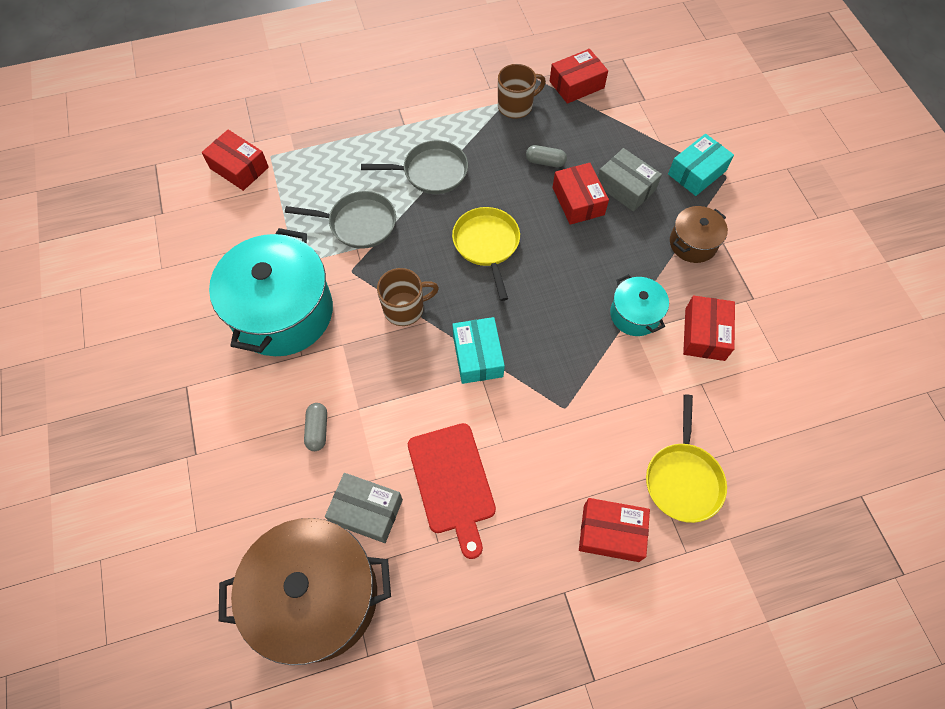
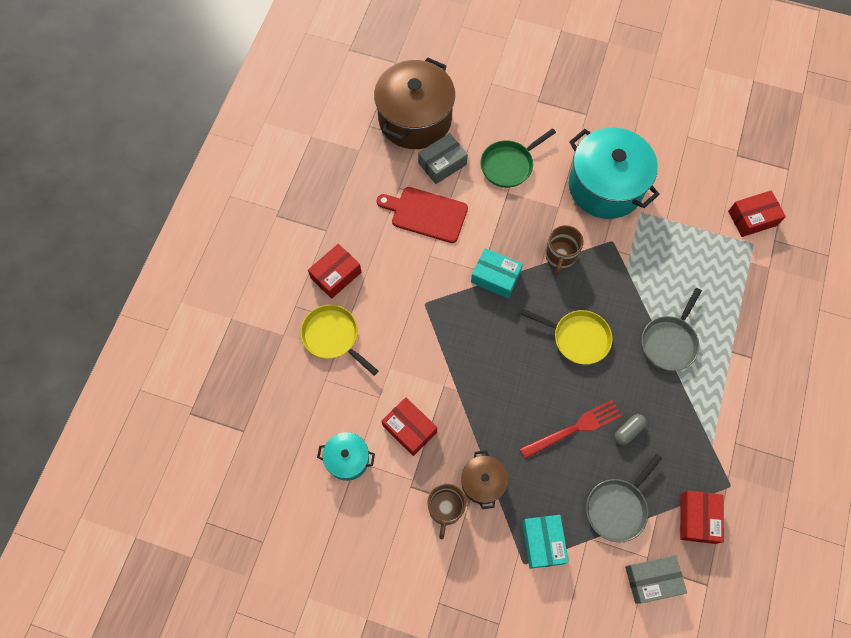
camera: 125 degrees right, 5 degrees up
grey pan [285,191,396,249] -> grey pan moved to [586,454,662,543]
grey capsule [304,403,327,451] -> green pan [480,128,556,188]
brown mug [498,64,546,119] -> brown mug moved to [427,483,466,539]
red box [552,163,609,225] -> red fork [520,400,622,459]
grey box [598,148,662,212] -> grey box moved to [625,555,687,604]
turquoise pot [610,274,669,336] -> turquoise pot moved to [317,432,375,481]

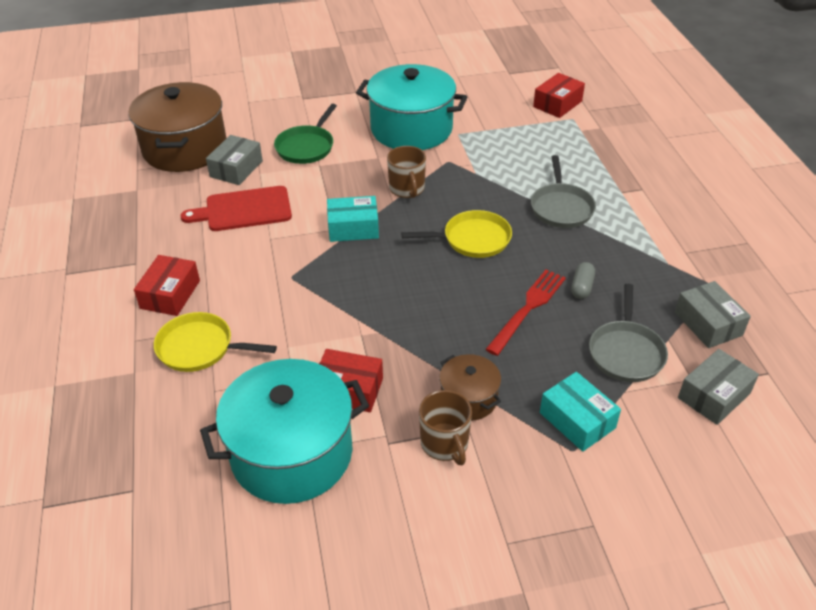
camera: 30 degrees left, 25 degrees down
turquoise pot [317,432,375,481] -> turquoise pot [200,359,369,504], size x2.01
red box [680,491,724,544] -> grey box [675,281,751,348]

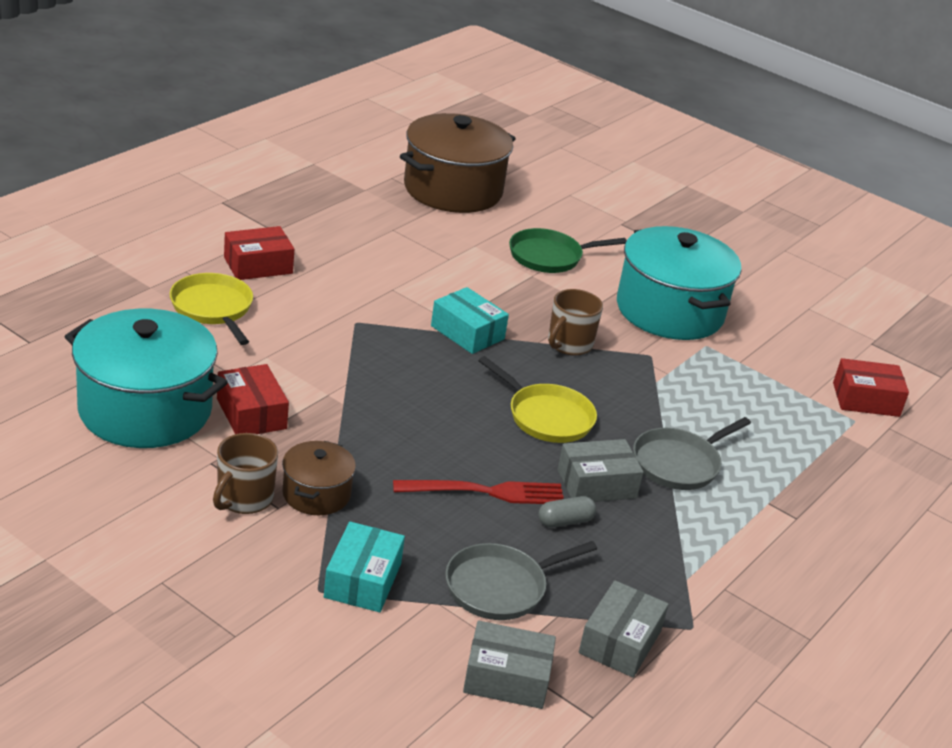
camera: 45 degrees right, 10 degrees down
red cutting board [181,186,292,231] -> none
grey box [206,135,263,185] -> grey box moved to [558,439,644,502]

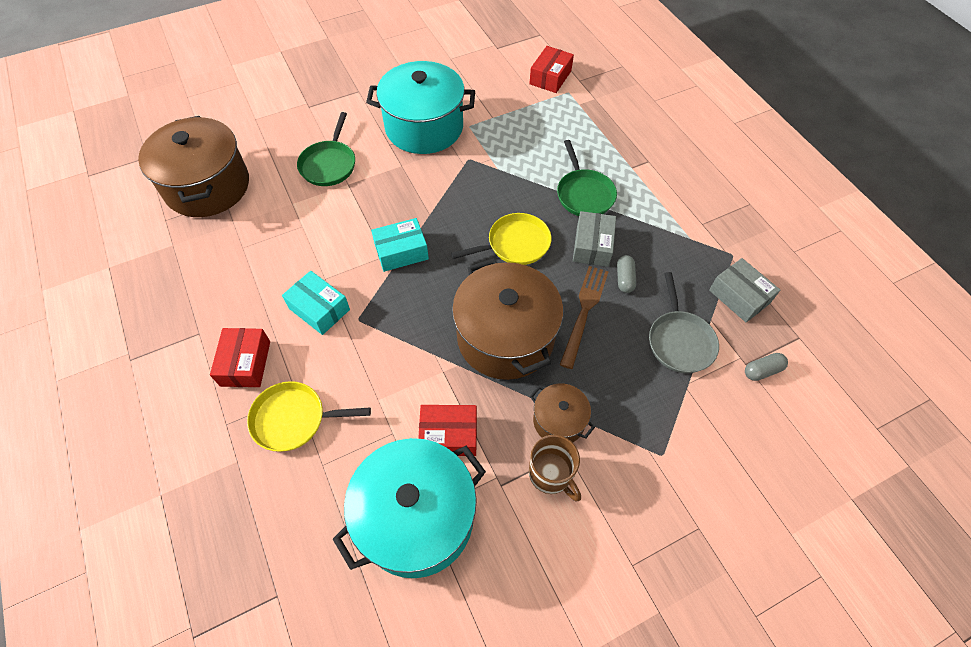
camera: 60 degrees left, 25 degrees up
turquoise box [324,522,405,612] -> turquoise box moved to [282,271,350,335]
red fork [393,480,564,504] -> brown fork [560,266,609,369]
grey box [463,621,556,709] -> grey capsule [745,353,788,381]
brown mug [548,289,603,356] -> none
grey pan [633,417,751,490] -> green pan [557,140,617,216]
none -> brown pot [452,258,563,380]

